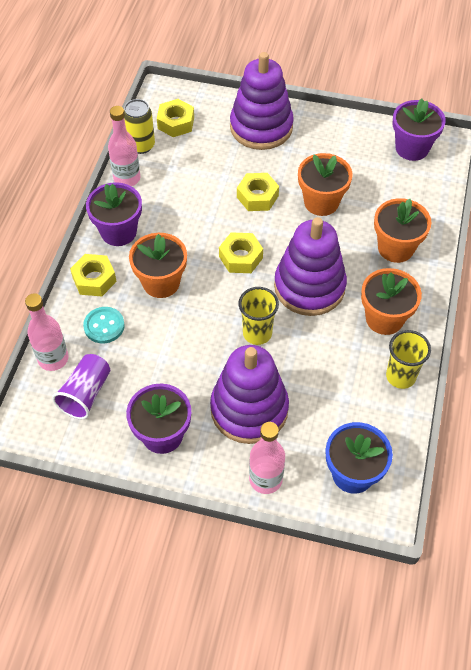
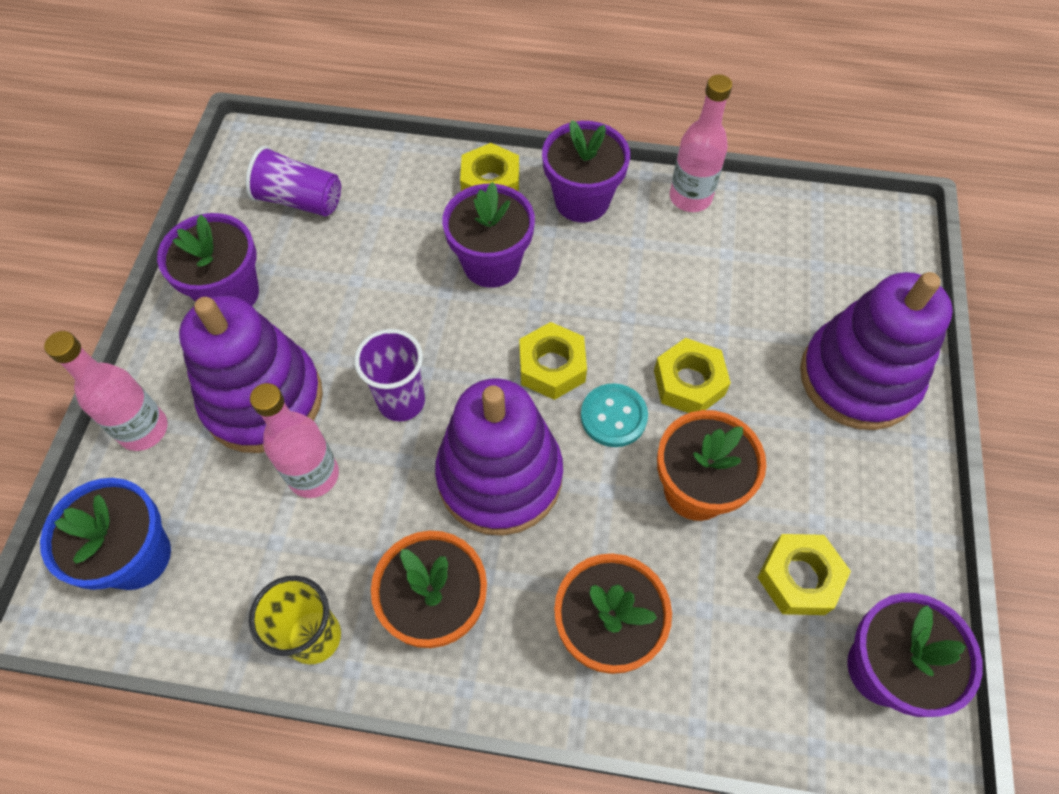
camera: 85 degrees right, 5 degrees up
pink bottle [25,293,69,371] -> pink bottle moved to [250,383,339,498]
turquoise button [83,307,125,343] -> turquoise button moved to [581,383,648,447]
yellow can [124,99,155,154] -> none
orange flower pot [129,233,187,298] -> purple flower pot [442,182,535,288]
yellow nut [157,99,194,137] -> yellow nut moved to [757,534,851,615]
yellow cup [238,287,279,345] -> purple cup [354,329,425,422]

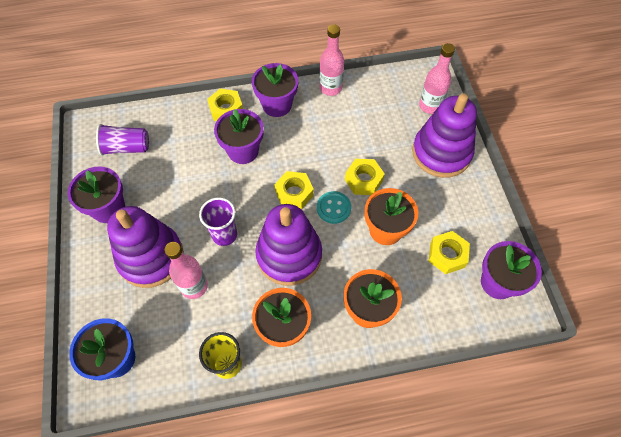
camera: 20 degrees left, 0 degrees up
pink bottle [44,331,168,451] -> pink bottle moved to [419,43,455,114]

